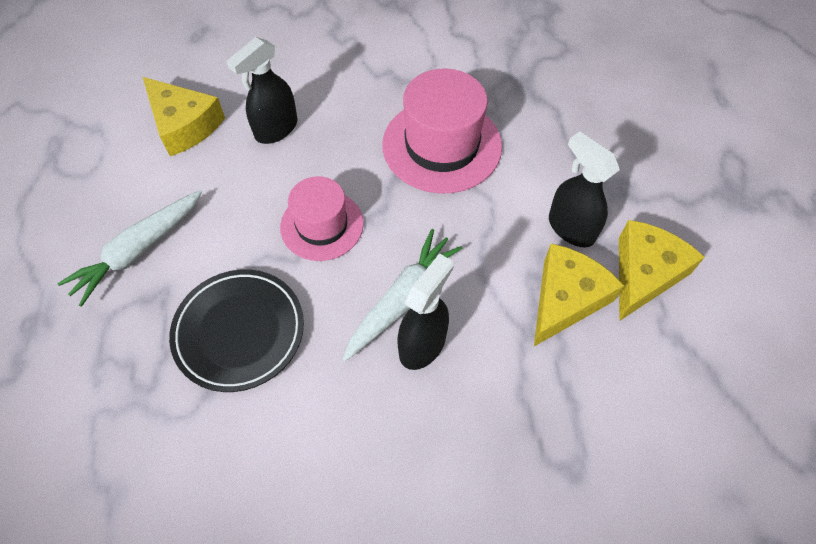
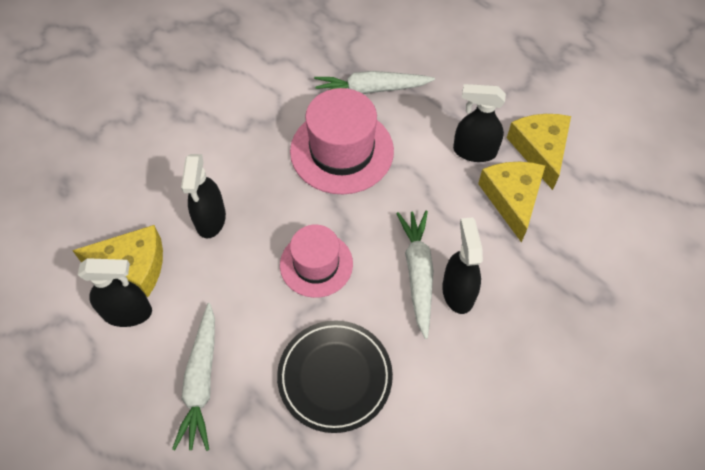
camera: 40 degrees left, 0 degrees up
none -> black spray bottle [78,258,152,327]
none -> white carrot [314,71,435,94]

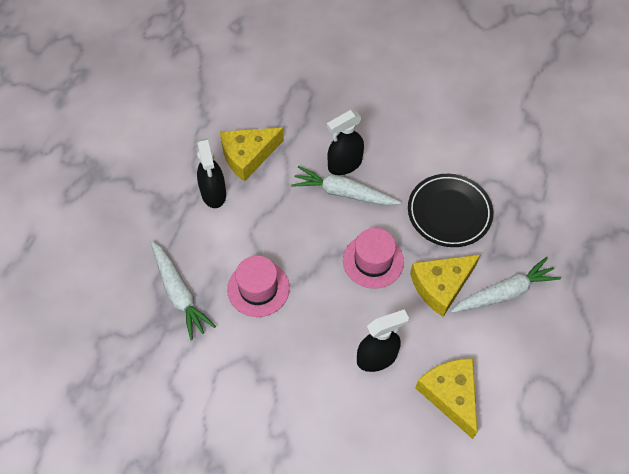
camera: 115 degrees left, 0 degrees up
black spray bottle [78,258,152,327] -> none
pink hat [290,88,394,194] -> pink hat [227,256,290,317], size x0.65
white carrot [396,211,434,339] -> white carrot turned 45 degrees clockwise [291,166,401,205]
yellow cheese [507,114,571,190] -> yellow cheese moved to [410,254,481,317]

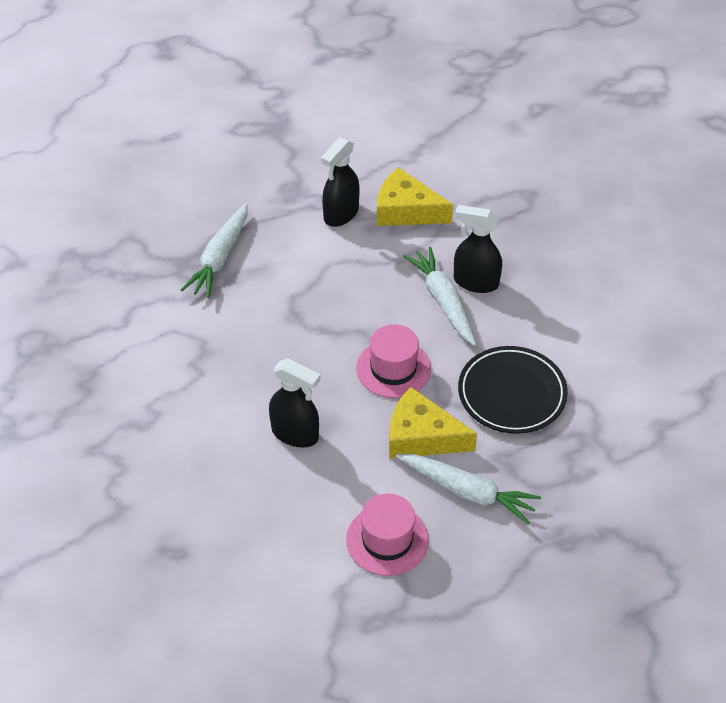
camera: 50 degrees right, 10 degrees down
pink hat [227,256,290,317] -> pink hat moved to [346,493,429,576]
yellow cheese [415,358,477,439] -> none

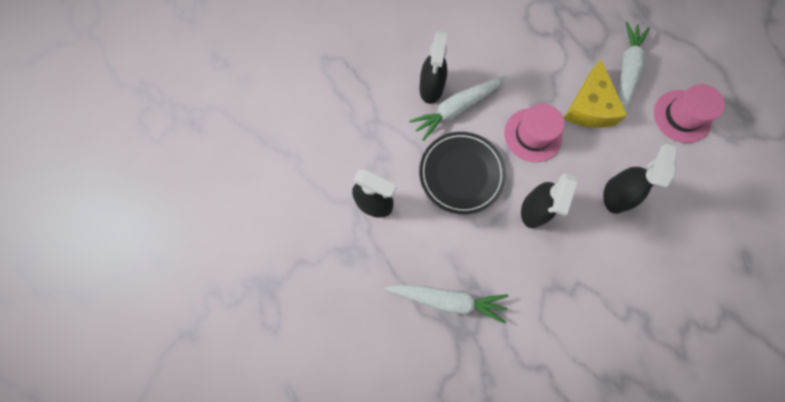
camera: 100 degrees left, 25 degrees up
yellow cheese [377,167,453,226] -> none
black plate [458,346,568,434] -> black plate moved to [419,132,506,214]
none -> black spray bottle [521,173,577,228]

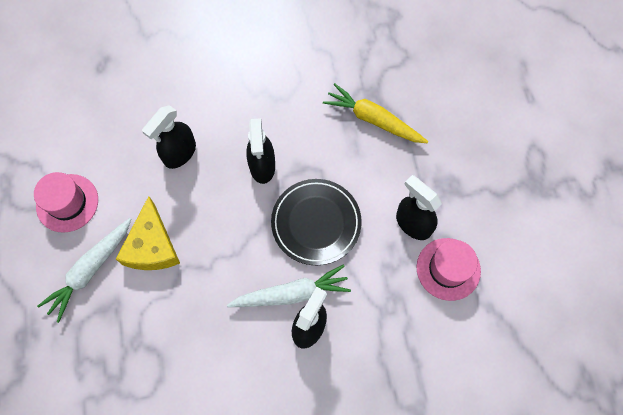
camera: 160 degrees left, 5 degrees down
white carrot [385,284,508,324] -> yellow carrot [323,83,428,143]
pink hat [504,104,564,162] -> pink hat moved to [417,238,481,301]
black spray bottle [521,173,577,228] -> black spray bottle turned 135 degrees clockwise [246,118,275,184]
yellow cheese [563,59,627,128] -> yellow cheese turned 150 degrees clockwise [116,196,180,270]

